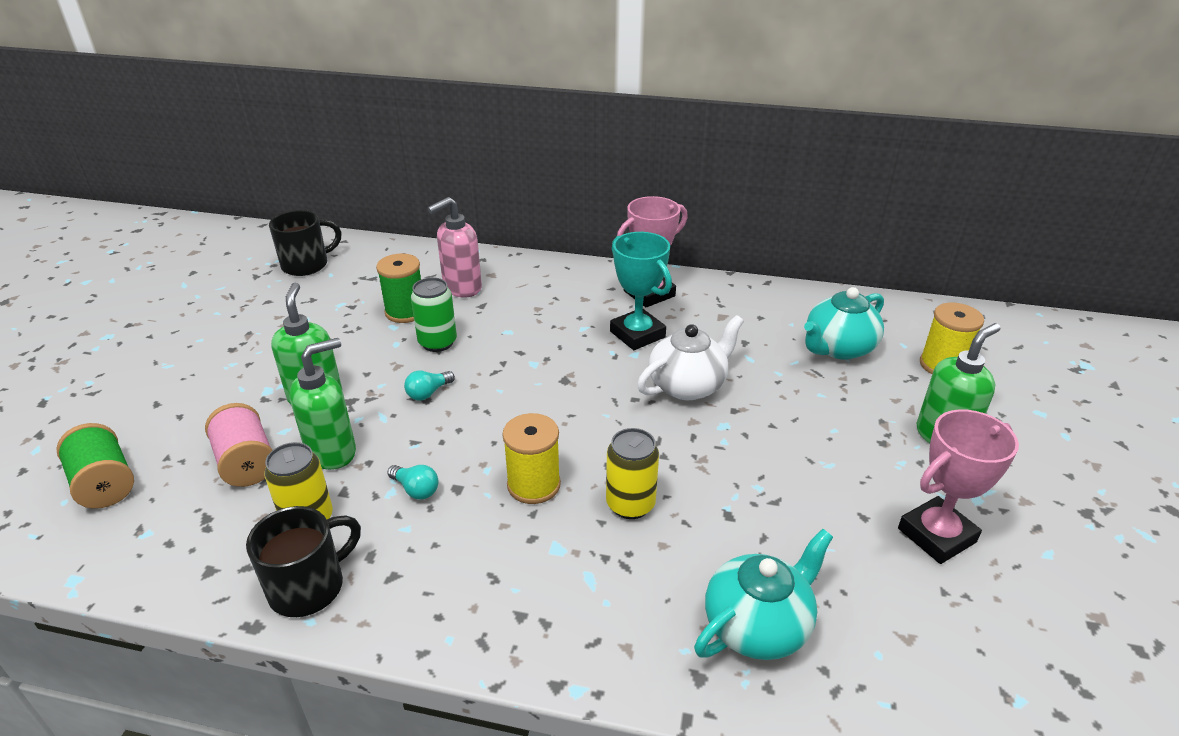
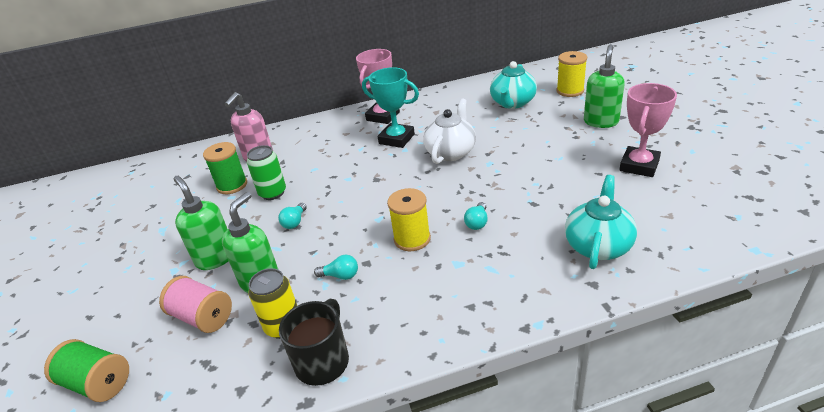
camera: 25 degrees left, 0 degrees up
black mug [269,210,342,276] -> none
yellow can [606,428,659,519] -> turquoise light bulb [464,202,488,230]

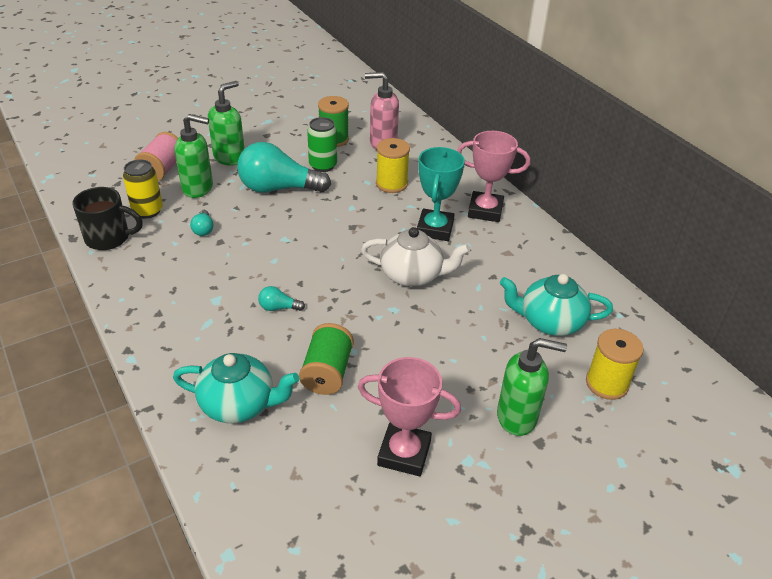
camera: 70 degrees right, 5 degrees up
green spool [44,339,129,402] -> green spool moved to [299,323,354,395]
turquoise light bulb [278,203,307,229] -> turquoise light bulb [237,142,331,193], size x2.38
yellow spool [387,188,431,251] -> yellow spool moved to [376,138,410,193]

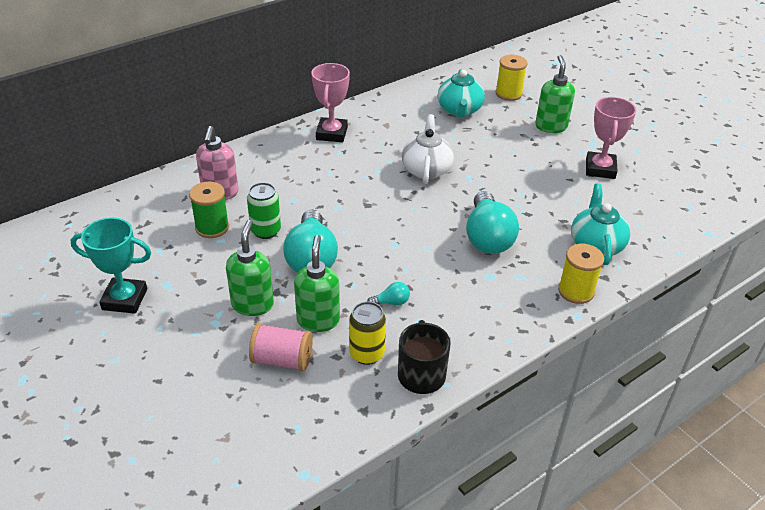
camera: 95 degrees left, 0 degrees up
green soap dispenser [208,81,245,166] -> green soap dispenser turned 60 degrees clockwise [226,220,274,316]
turquoise light bulb [258,286,305,311] -> turquoise light bulb [466,191,519,254], size x2.38
green spool [299,323,354,395] -> none
yellow spool [376,138,410,193] -> yellow spool moved to [558,244,604,304]
turquoise trophy [417,147,465,241] -> turquoise trophy moved to [71,218,151,314]

